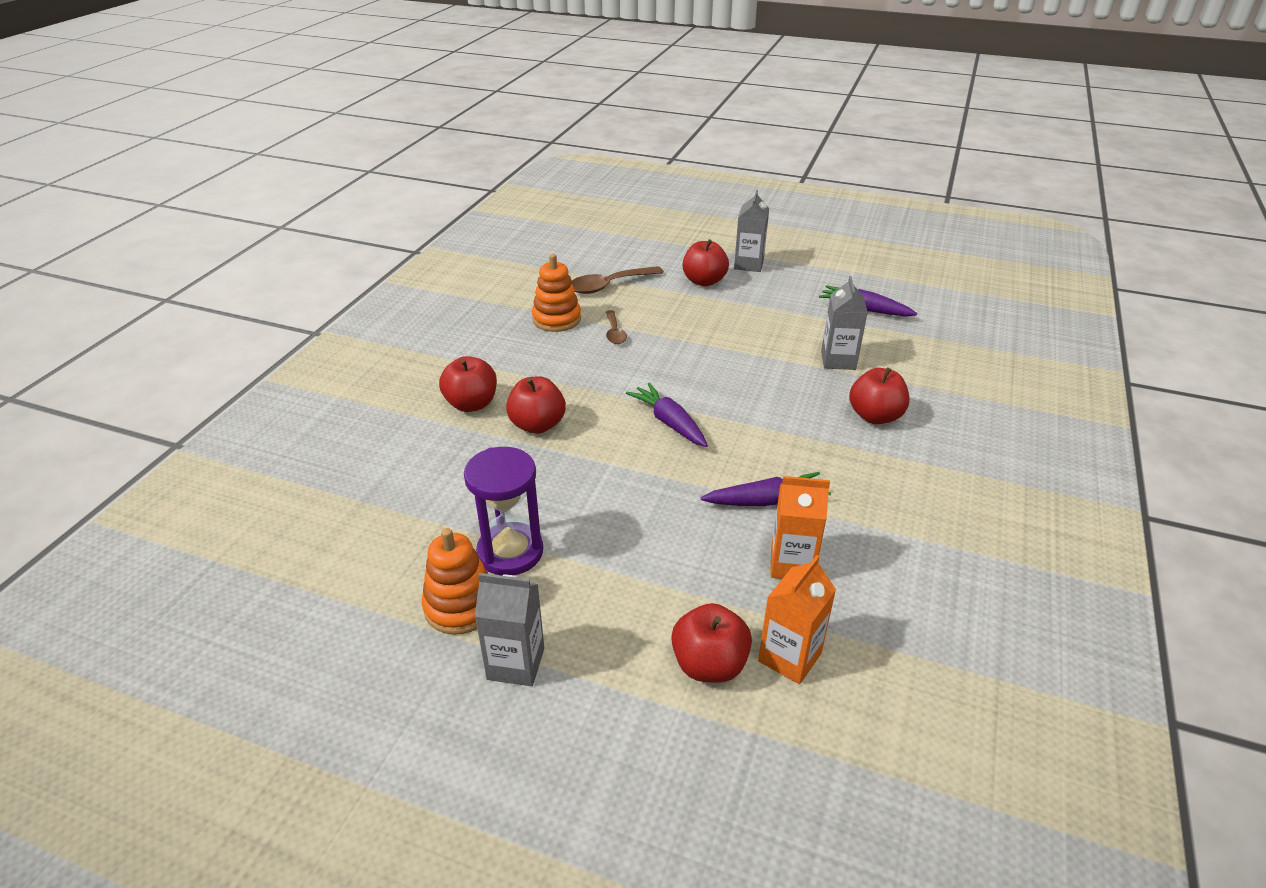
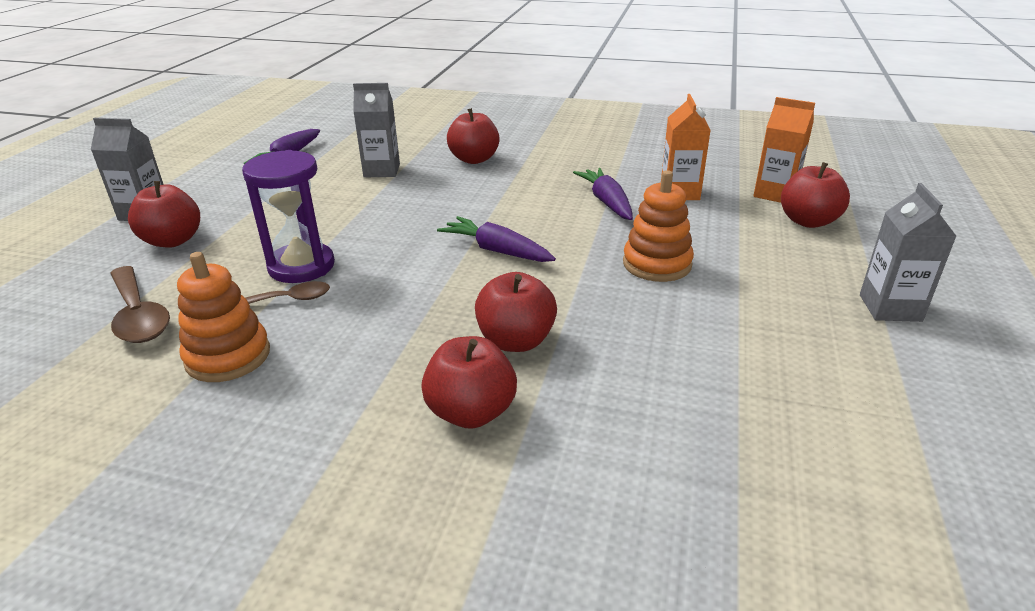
camera: 95 degrees left, 5 degrees down
orange stacking toy [422,528,488,635] -> orange stacking toy moved to [623,170,694,282]
purple hourglass [464,447,543,576] -> purple hourglass moved to [242,150,335,283]
purple carrot [626,382,708,447] -> purple carrot turned 75 degrees clockwise [437,216,556,262]

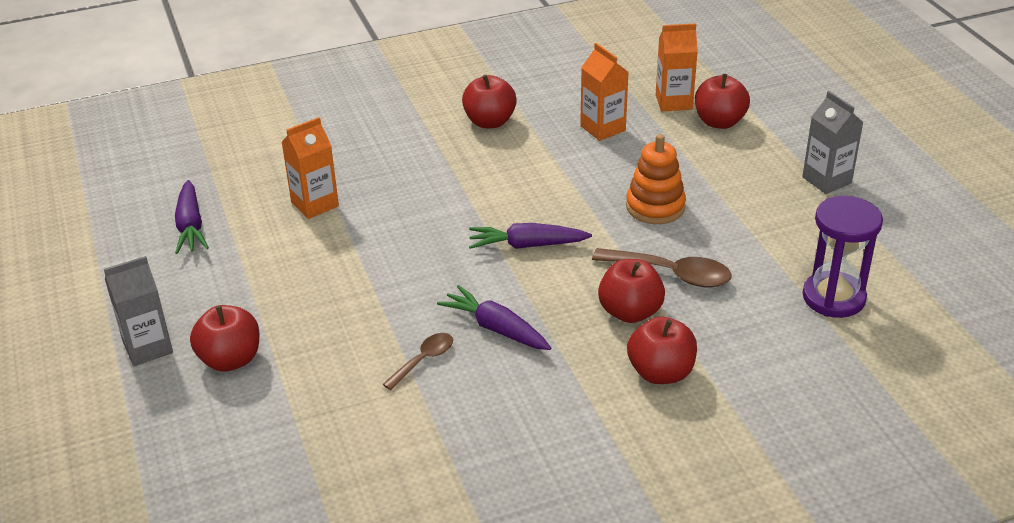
camera: 35 degrees left, 5 degrees up
brown spoon [110,266,170,343] -> brown spoon moved to [592,248,732,287]
orange stacking toy [177,252,270,382] -> none
purple hourglass [242,150,335,283] -> purple hourglass moved to [802,196,883,318]
grey carton [353,83,400,178] -> orange carton [281,117,339,219]
red apple [447,108,499,164] -> red apple moved to [462,75,517,128]
purple carrot [573,168,633,220] -> purple carrot moved to [437,285,551,350]

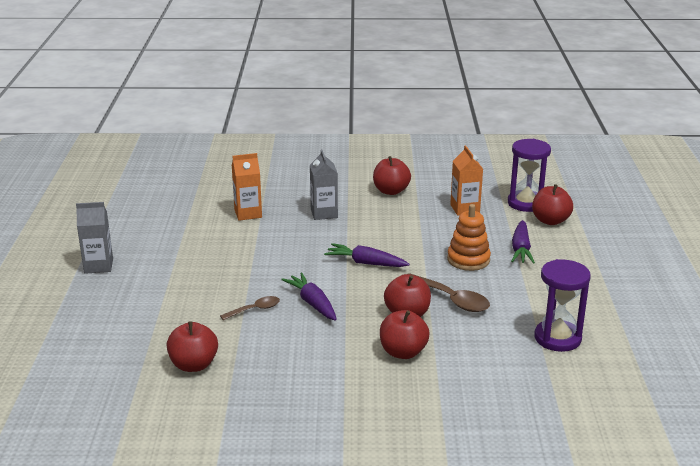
camera: 20 degrees right, 10 degrees down
purple carrot [175,180,209,254] -> purple carrot moved to [511,220,535,264]
red apple [190,305,259,372] -> red apple moved to [166,321,218,372]
orange carton [656,23,698,111] -> purple hourglass [508,139,551,212]
grey carton [802,91,863,194] -> grey carton moved to [310,149,338,220]

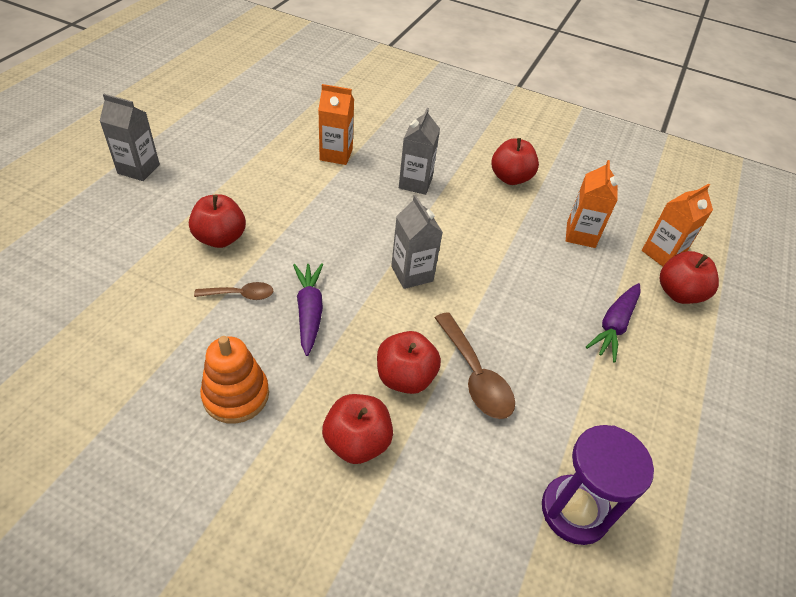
camera: 20 degrees right, 20 degrees up
red apple [166,321,218,372] -> red apple moved to [189,194,246,248]
purple carrot [324,243,410,267] -> grey carton [391,195,443,289]
orange stacking toy [447,204,491,271] -> orange stacking toy moved to [200,336,269,424]
purple hourglass [508,139,551,212] -> orange carton [642,183,713,266]

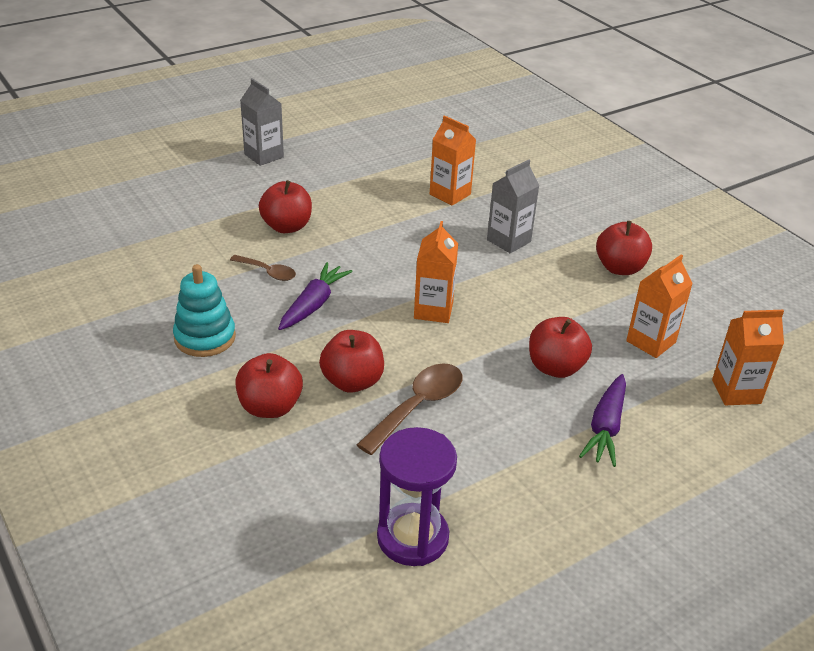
camera: 35 degrees right, 10 degrees down
orange stacking toy [200,336,269,424] -> turquoise stacking toy [173,264,236,357]
grey carton [391,195,443,289] -> orange carton [414,221,458,323]
brown spoon [435,312,515,419] -> brown spoon turned 150 degrees counterclockwise [357,364,462,455]
purple carrot [586,283,641,363] -> purple carrot turned 45 degrees counterclockwise [579,374,626,467]
red apple [660,251,719,304] -> red apple moved to [529,317,592,378]

